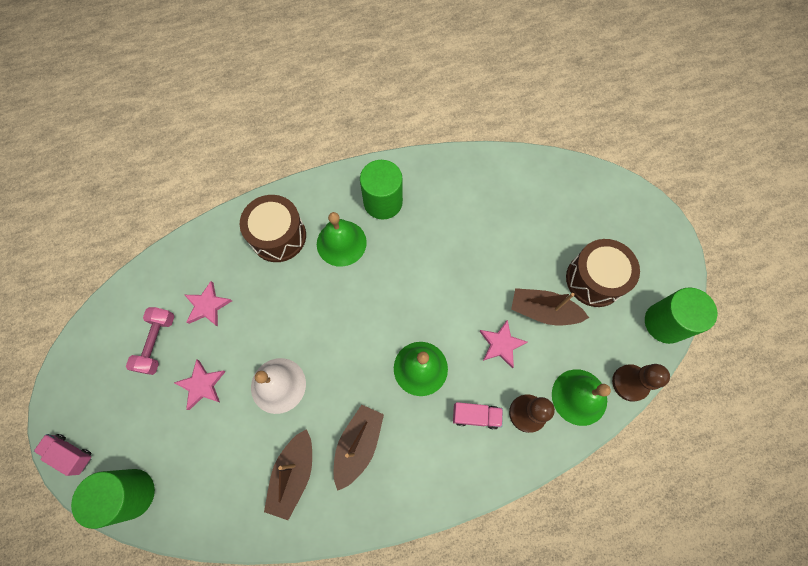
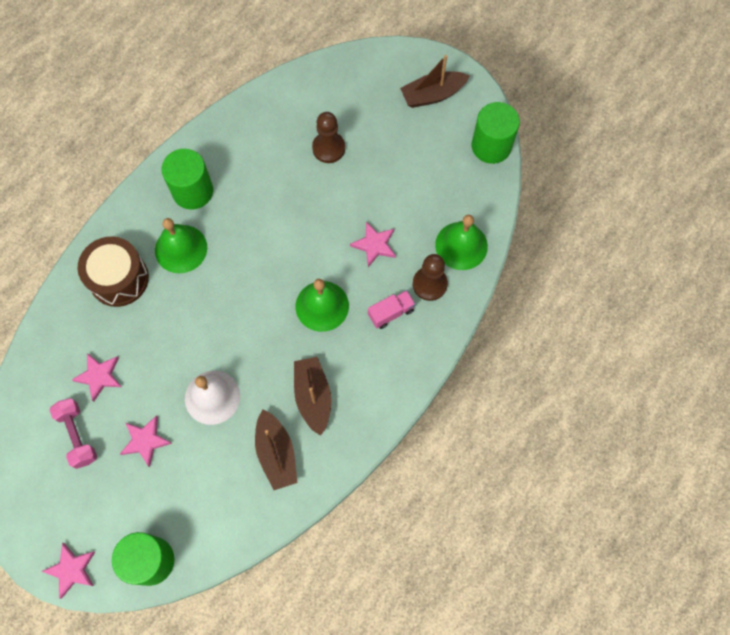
camera: 35 degrees left, 0 degrees up
pink truck [34,434,91,476] -> pink star [41,543,95,599]
brown boat [511,288,589,325] -> brown boat moved to [400,55,470,108]
brown drum [566,239,640,307] -> none
brown pawn [612,364,670,402] -> brown pawn moved to [312,112,345,163]

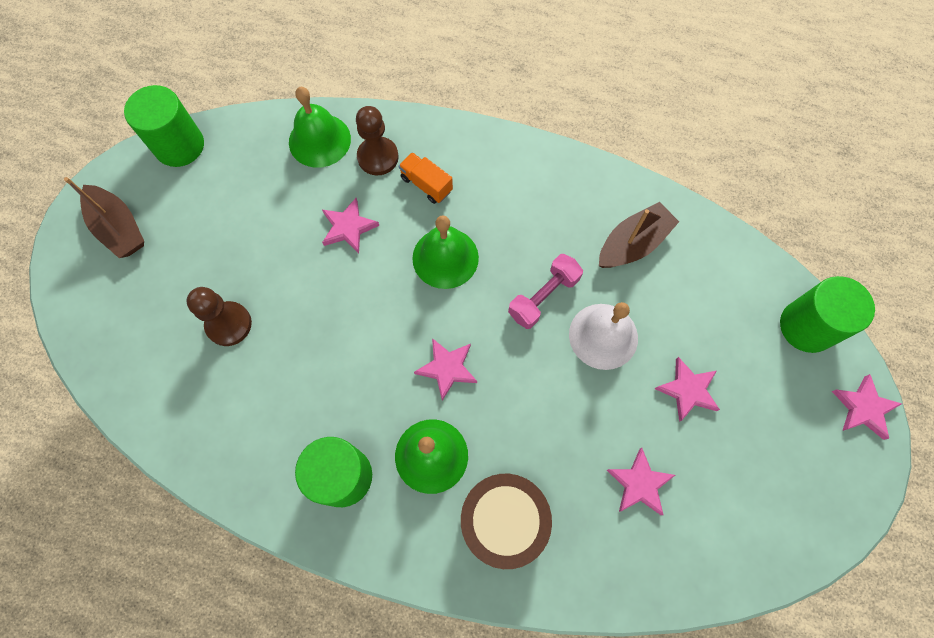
camera: 110 degrees left, 0 degrees up
pink dumbbell [49,398,97,469] -> pink dumbbell moved to [508,254,583,329]
brown boat [294,357,331,436] -> none
pink truck [368,290,416,329] -> orange truck [399,152,453,204]
none -> pink star [414,338,477,401]

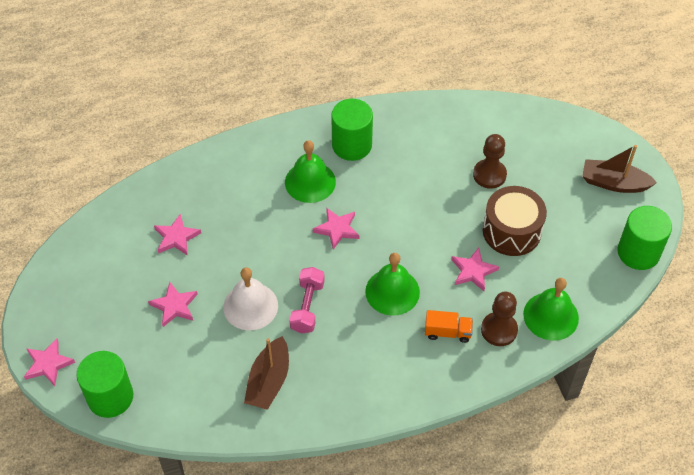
camera: 145 degrees right, 15 degrees down
brown drum [461,474,552,569] -> brown drum moved to [483,186,547,256]

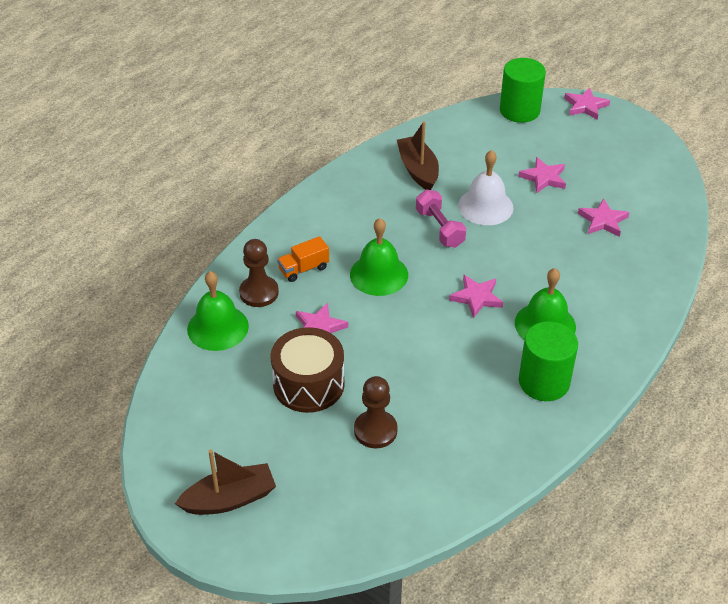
camera: 145 degrees right, 10 degrees down
green cylinder [617,206,672,270] -> none

